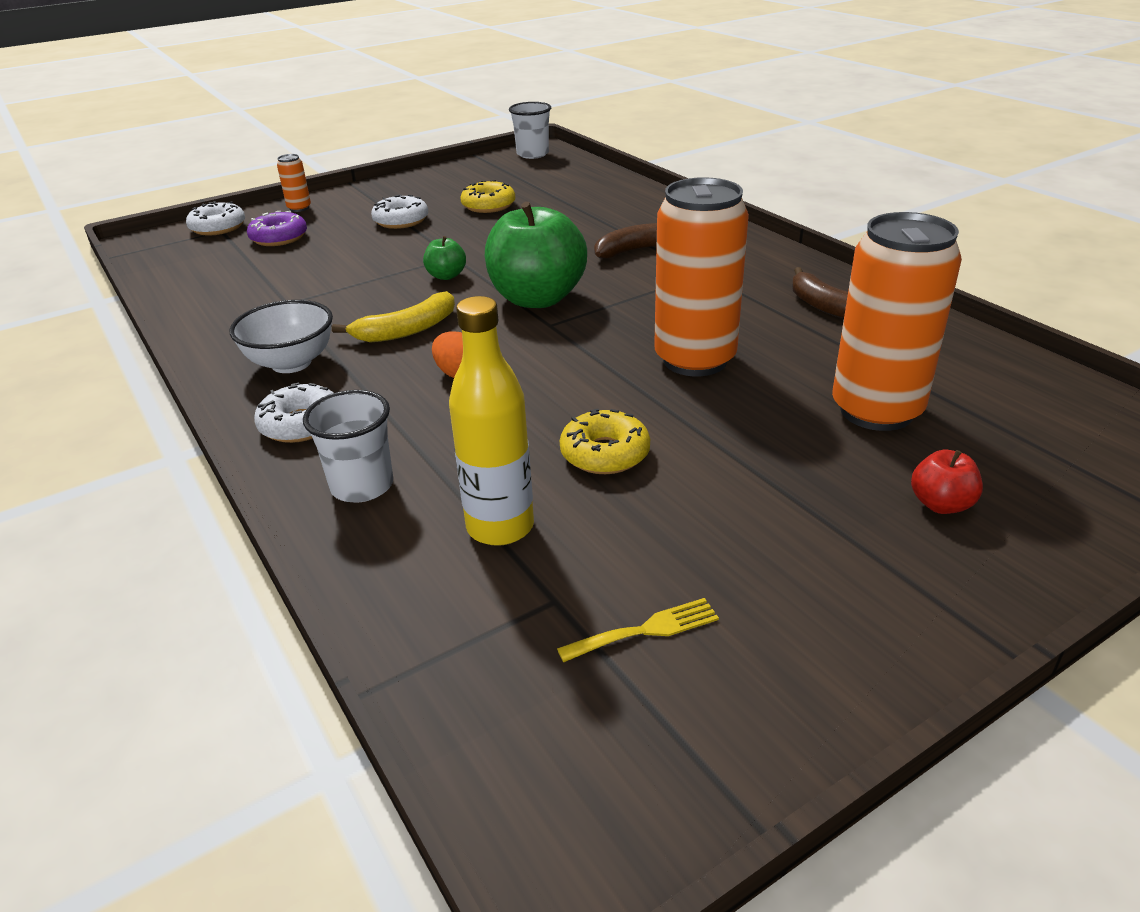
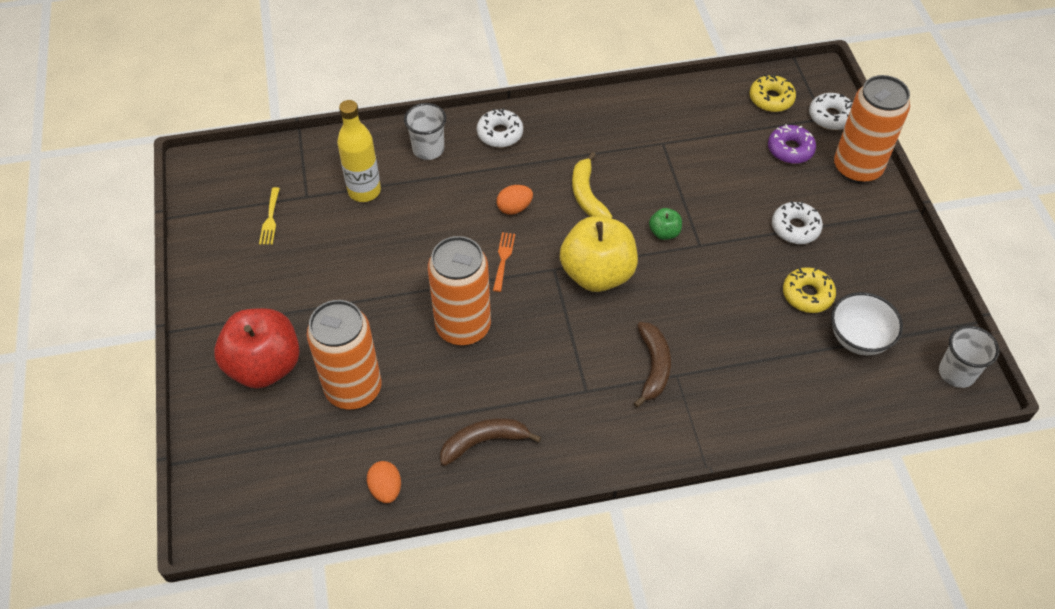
camera: 110 degrees right, 20 degrees up
white bowl [229,300,333,373] -> white bowl moved to [831,292,903,355]
orange can [277,154,311,212] -> orange can [834,75,910,184], size x2.34
green apple [485,202,587,308] -> yellow apple [560,216,638,292]
yellow donut [560,409,650,474] -> yellow donut moved to [749,74,796,112]
red apple [911,450,983,514] -> red apple [214,308,300,389], size x2.26
none -> orange egg [367,461,401,503]
none -> orange fork [493,232,515,292]

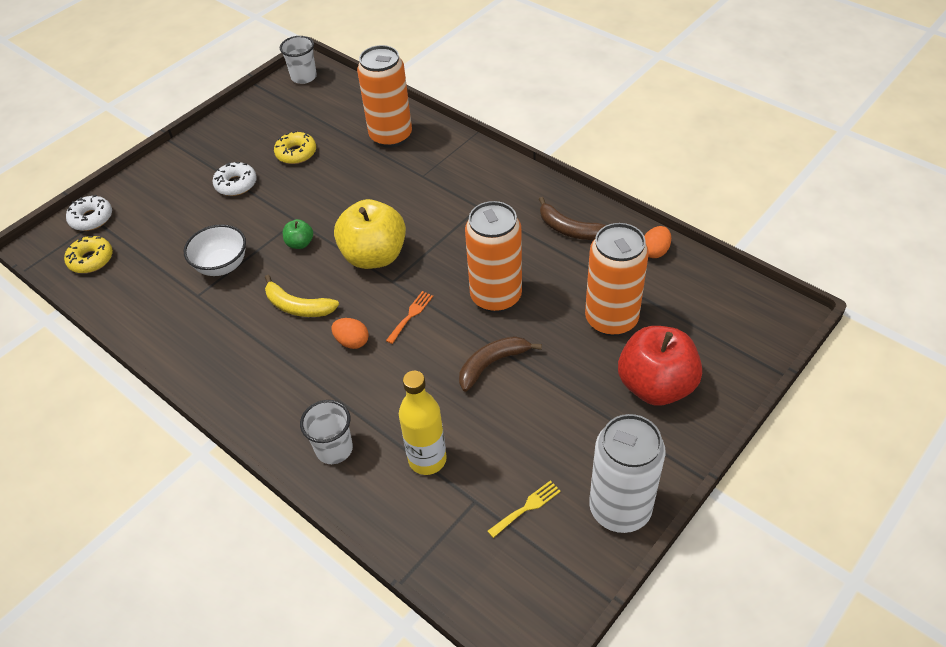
camera: 125 degrees left, 5 degrees down
white donut [476,108,523,148] -> none
orange fork [493,232,515,292] -> orange fork turned 150 degrees clockwise [386,291,433,344]
yellow banana [572,152,613,219] -> yellow banana turned 75 degrees clockwise [265,275,339,317]
brown banana [633,322,671,408] -> brown banana moved to [459,336,542,392]
purple donut [768,124,816,164] -> none
white bowl [831,292,903,355] -> white bowl moved to [184,224,246,276]
orange can [834,75,910,184] -> orange can moved to [357,45,412,148]
none -> white can [589,414,666,533]

